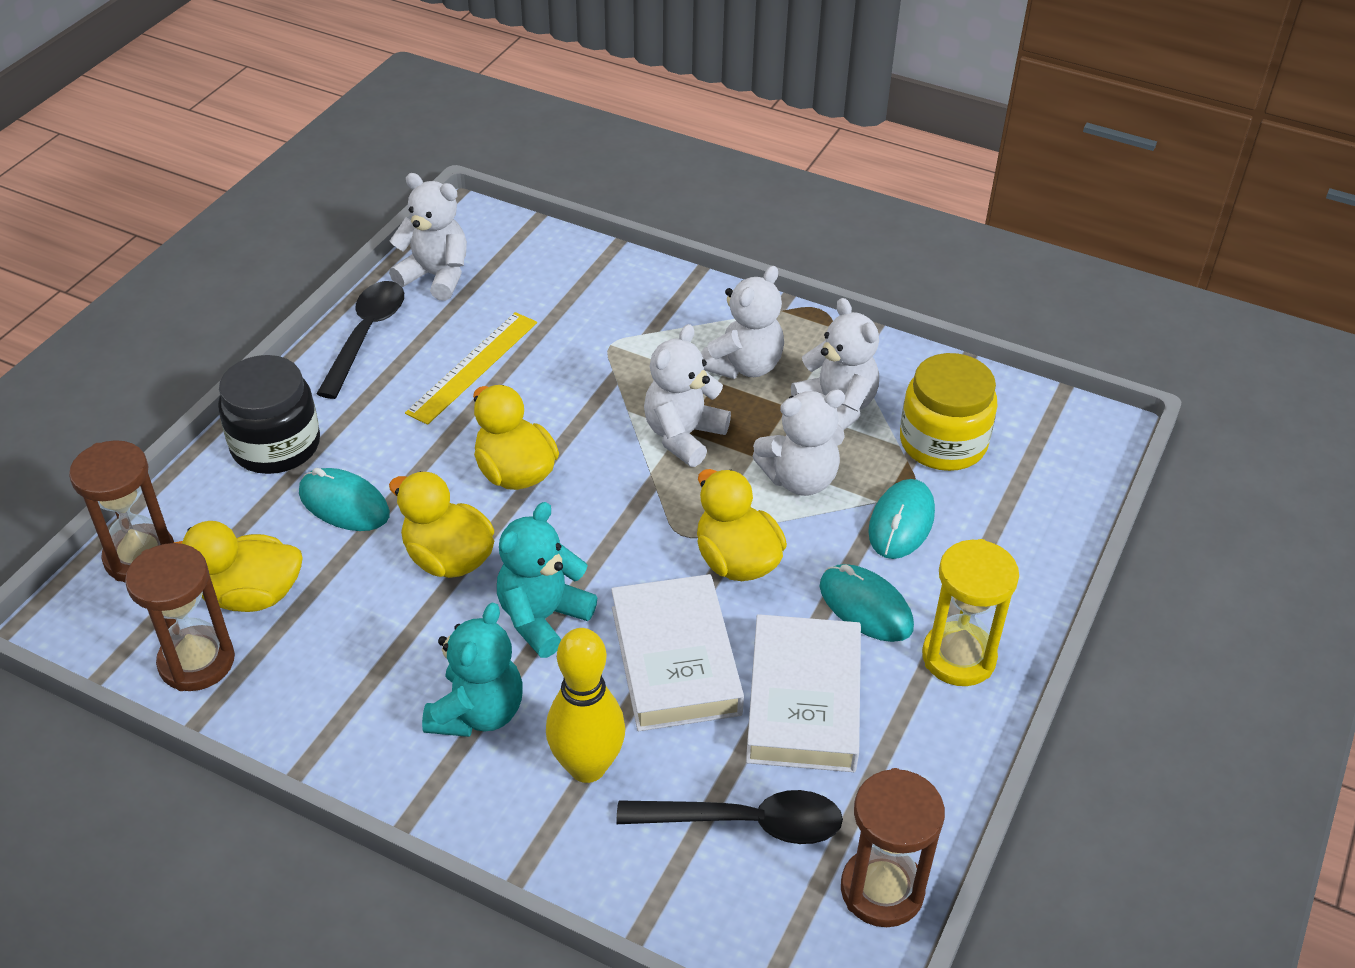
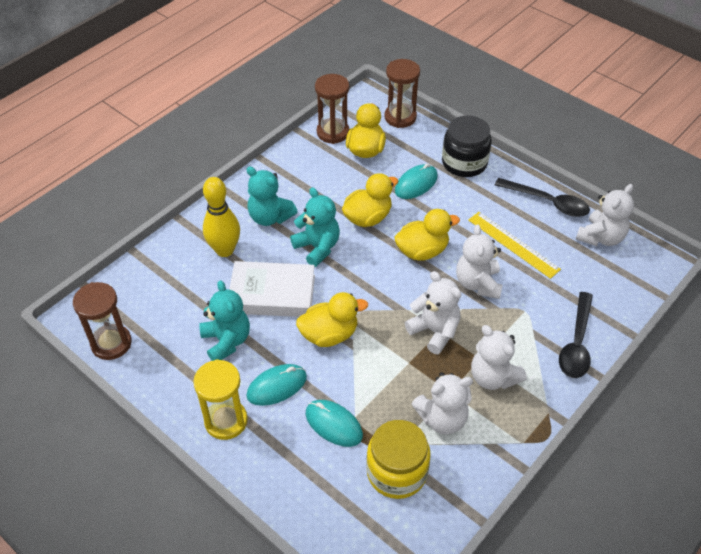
camera: 105 degrees right, 5 degrees up
black spoon [616,790,843,844] -> black spoon moved to [559,292,593,378]
white book [746,614,861,772] -> turquoise teddy bear [199,280,250,361]
white teddy bear [752,390,845,496] -> white teddy bear moved to [456,224,503,299]

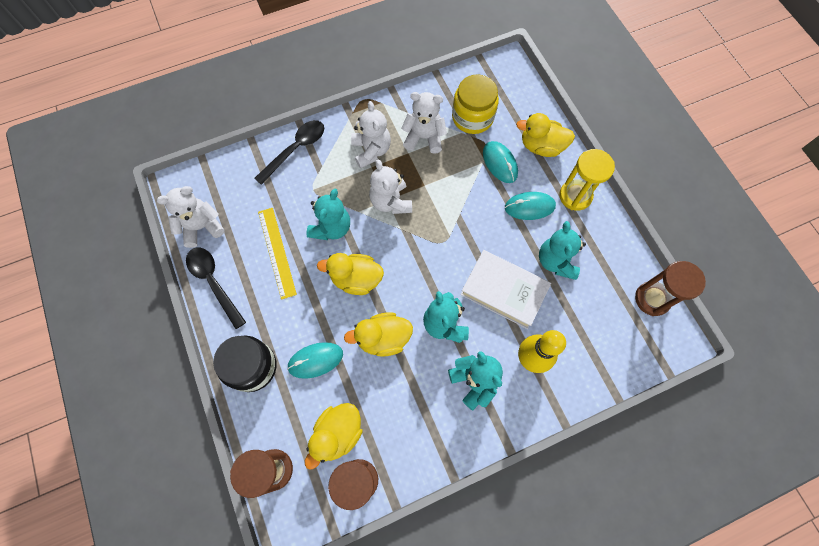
camera: 155 degrees left, 20 degrees up
yellow duck [296,292,368,347] -> yellow duck moved to [516,113,575,157]
white teddy bear [456,224,503,299] -> turquoise teddy bear [306,189,350,240]

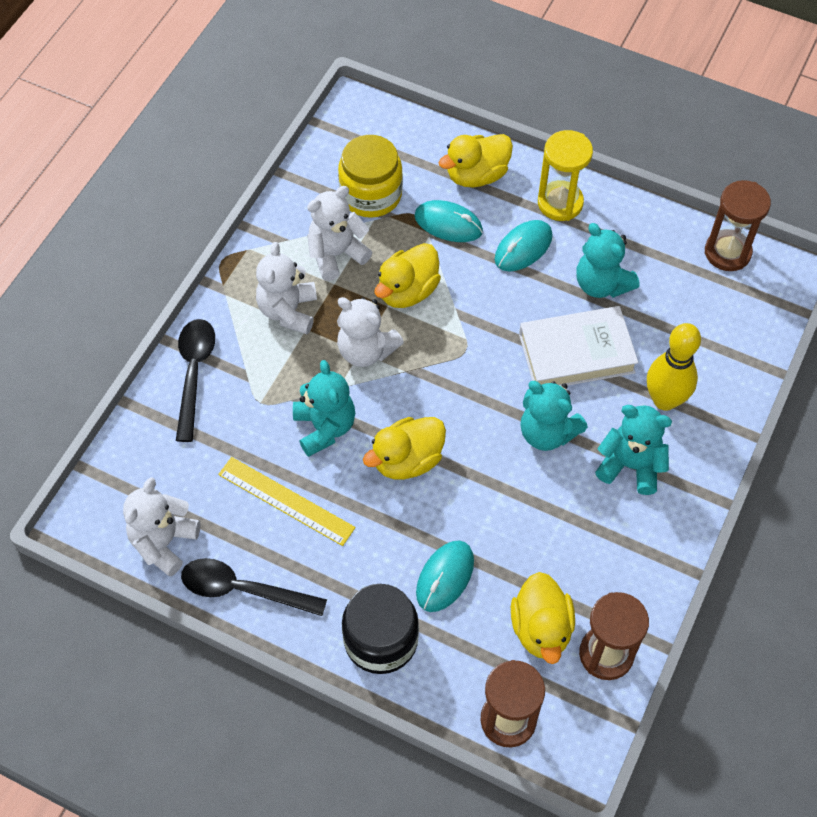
camera: 40 degrees left, 10 degrees down
yellow duck [344,312,413,357] -> yellow duck moved to [375,243,441,308]
white teddy bear [351,101,391,168] -> white teddy bear turned 120 degrees counterclockwise [256,242,317,334]

